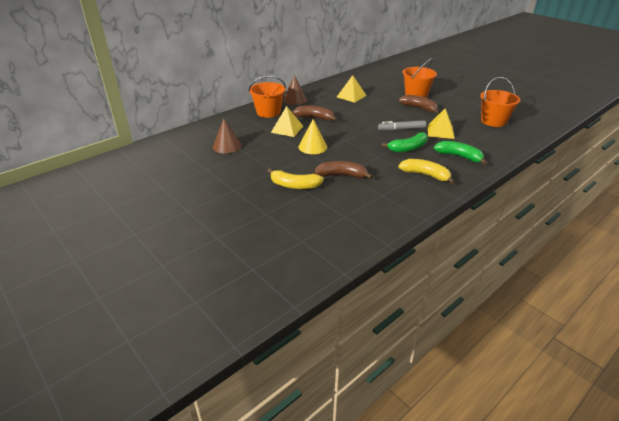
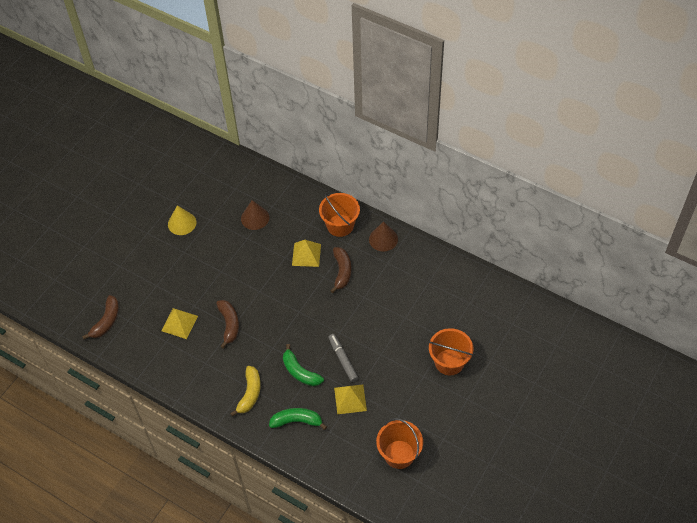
camera: 75 degrees right, 20 degrees up
yellow banana [268,169,324,189] -> none
yellow cone [299,119,327,154] -> yellow cone moved to [168,205,196,235]
yellow pyramid [337,75,366,103] -> yellow pyramid moved to [161,308,198,339]
brown banana [399,95,439,114] -> brown banana moved to [82,295,119,339]
green banana [434,141,487,165] -> green banana turned 105 degrees counterclockwise [269,408,327,430]

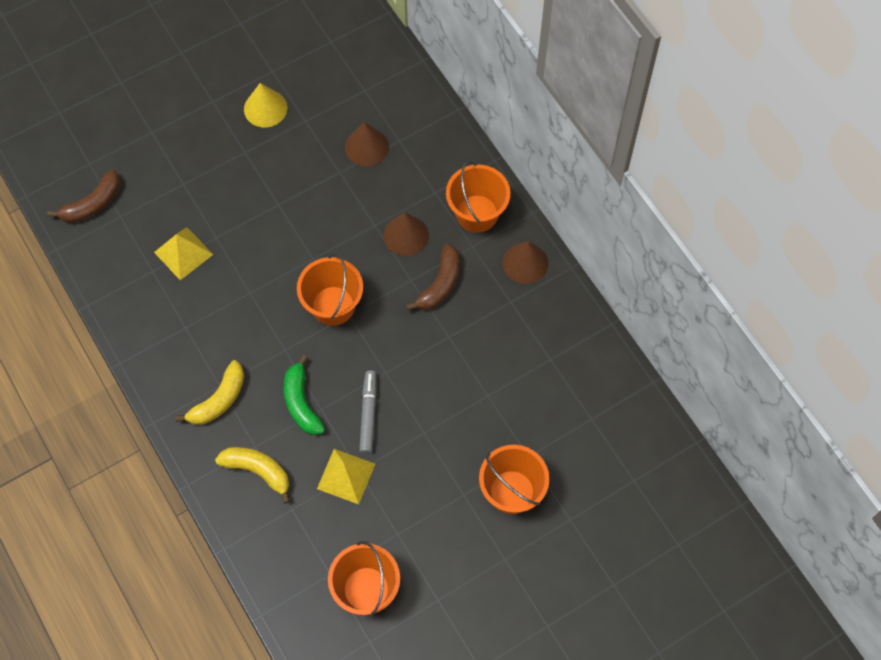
camera: 25 degrees right, 10 degrees up
brown banana [216,300,239,349] -> none
green banana [269,408,327,430] -> yellow banana [215,447,290,504]
yellow pyramid [292,240,321,267] -> brown cone [384,213,429,256]
none -> orange bucket [297,253,363,326]

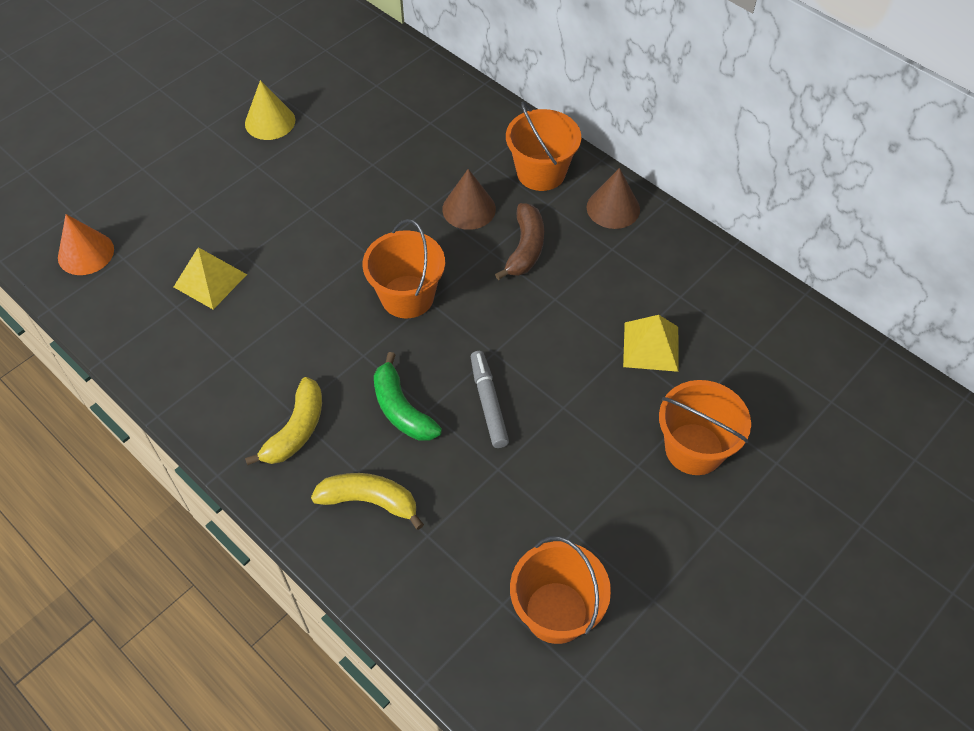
camera: 15 degrees left, 10 degrees down
brown banana [47,169,120,223] -> orange cone [58,214,114,275]
yellow pyramid [317,449,375,504] -> yellow pyramid moved to [623,315,678,372]
brown cone [345,122,389,167] -> none

